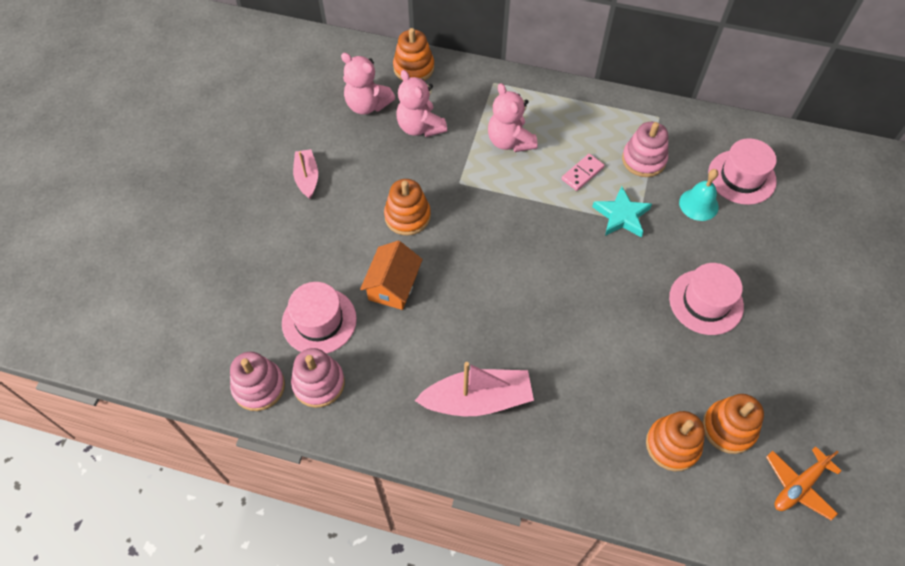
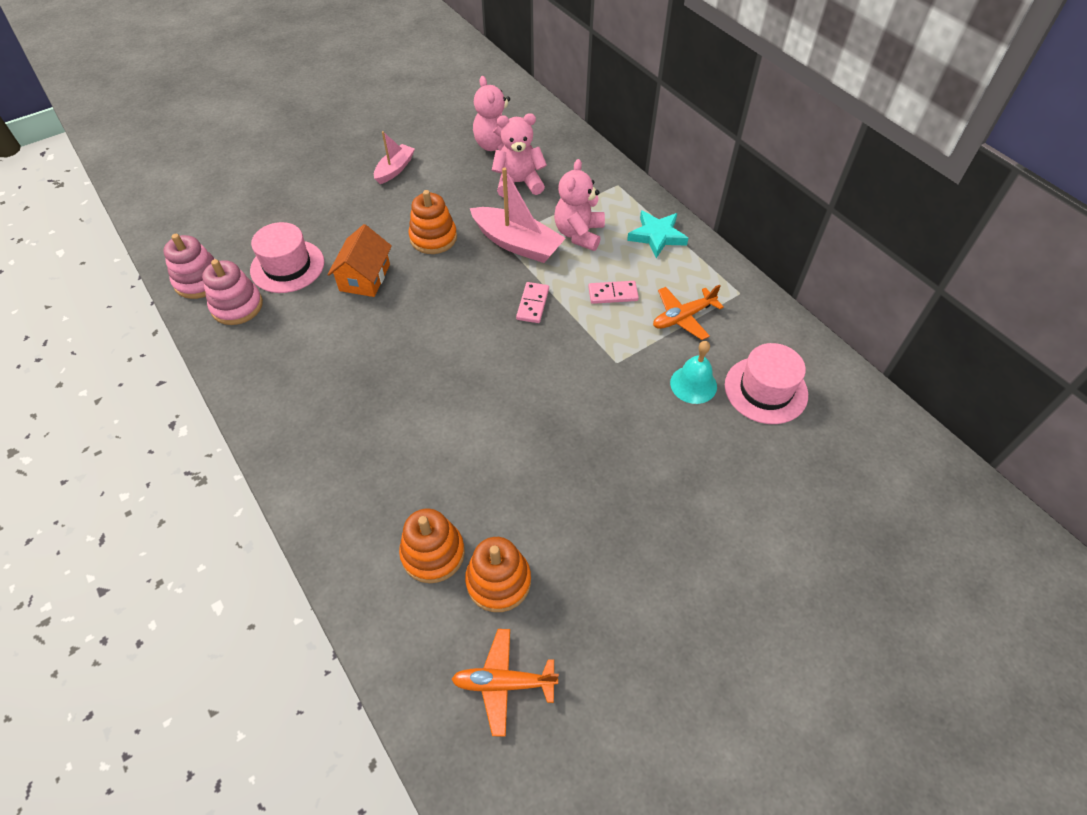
camera: 40 degrees right, 5 degrees down
orange house [360,241,423,310] -> orange house turned 45 degrees counterclockwise [327,224,392,297]
orange stacking toy [393,28,435,81] -> none
pink teddy bear [396,70,447,137] -> pink teddy bear turned 75 degrees clockwise [492,113,547,197]
pink boat [415,362,534,416] -> pink boat moved to [470,168,566,263]
turquoise star [592,186,652,237] -> turquoise star moved to [627,210,688,258]
pink stacking toy [622,122,668,177] -> orange plane [653,285,724,340]
pink hat [669,263,744,335] -> none
none -> pink domino [516,282,549,323]

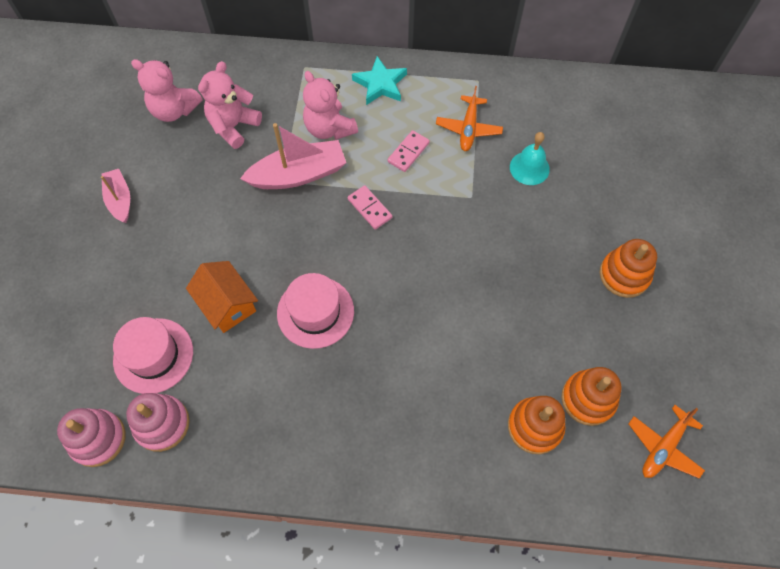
camera: 50 degrees left, 10 degrees up
orange stacking toy [409,190,457,254] -> orange stacking toy moved to [600,239,657,298]
pink hat [725,343,808,424] -> pink hat moved to [277,273,354,349]

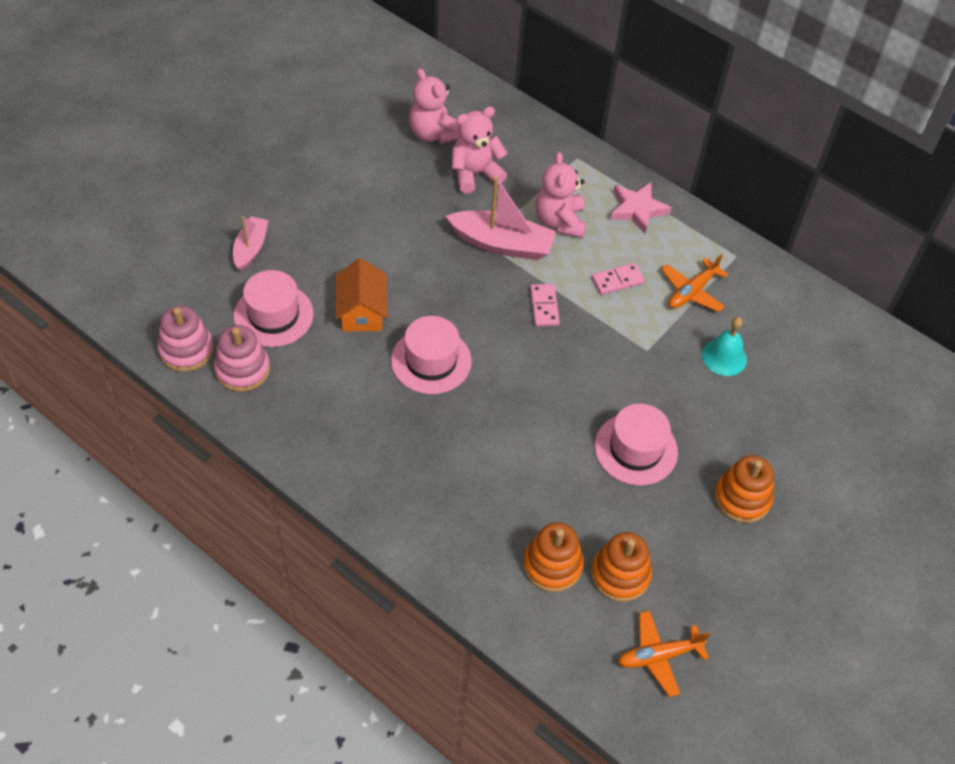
camera: 30 degrees right, 10 degrees down
pink boat [101,169,130,223] -> pink boat moved to [233,216,268,271]
turquoise star [352,56,407,105] -> pink star [610,182,671,233]
none -> pink hat [595,404,678,486]

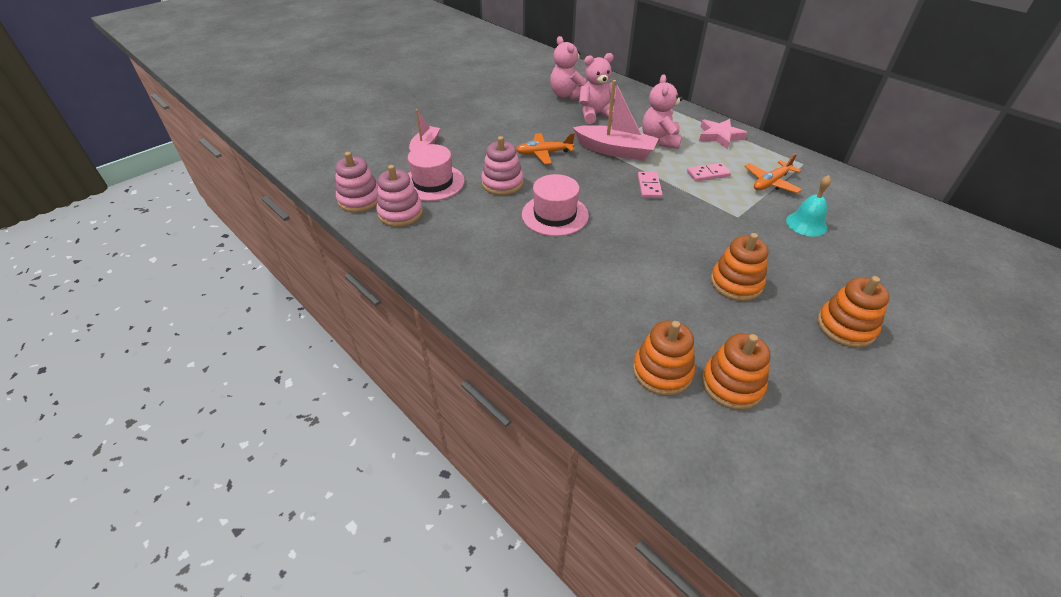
camera: 10 degrees right, 10 degrees down
orange house [335,258,388,332] -> pink stacking toy [481,136,523,195]
pink hat [595,404,678,486] -> orange stacking toy [711,233,768,301]
orange plane [618,610,710,697] -> orange plane moved to [516,133,575,164]

